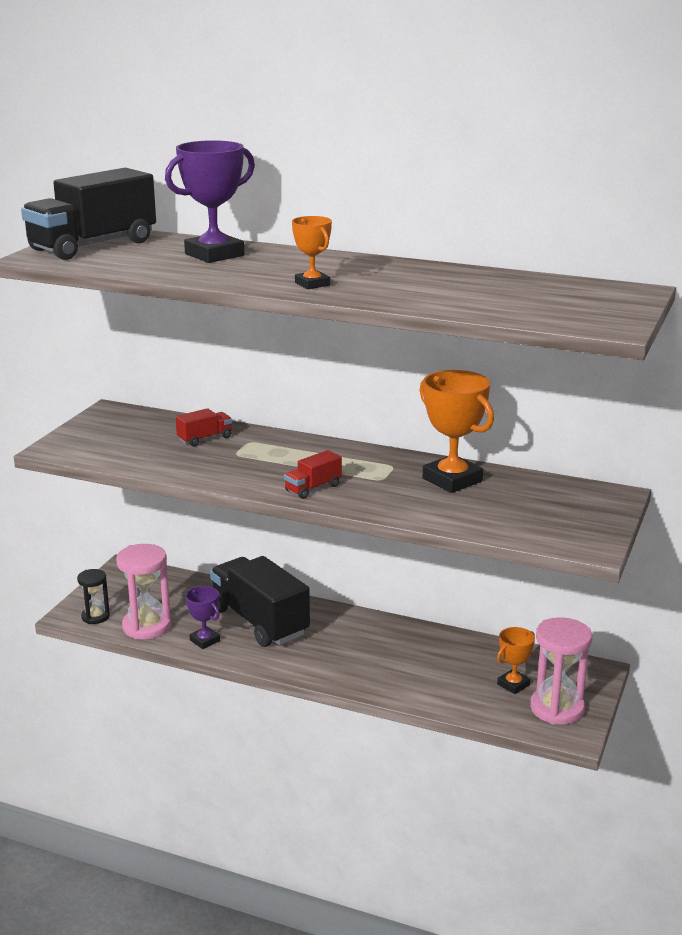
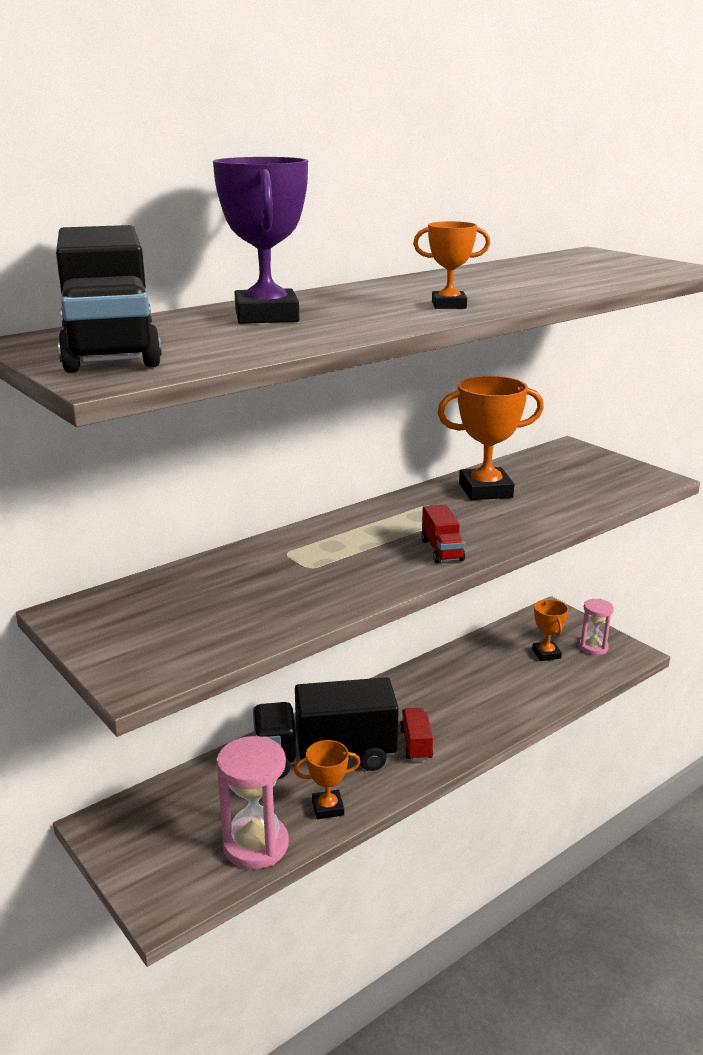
camera: 60 degrees left, 0 degrees up
black hourglass [77,569,110,624] -> none
red truck [176,408,232,447] -> red truck moved to [400,708,433,761]
purple trophy [186,586,220,649] -> orange trophy [294,740,360,819]
pink hourglass [530,617,592,725] -> pink hourglass [579,599,614,655], size x0.59

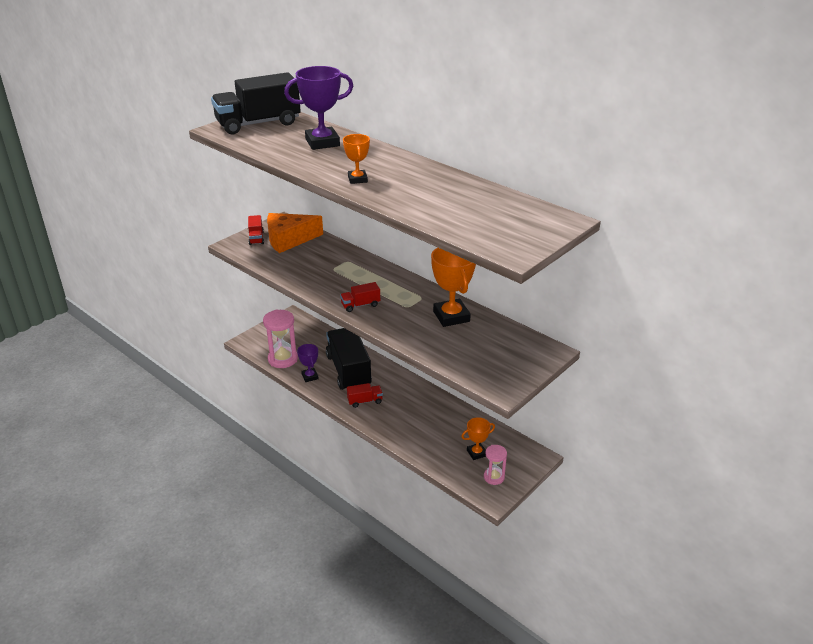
camera: 80 degrees right, 10 degrees up
orange trophy [294,740,360,819] -> purple trophy [297,344,319,382]
none -> red truck [248,215,264,245]
none -> orange cheese [267,213,323,253]

